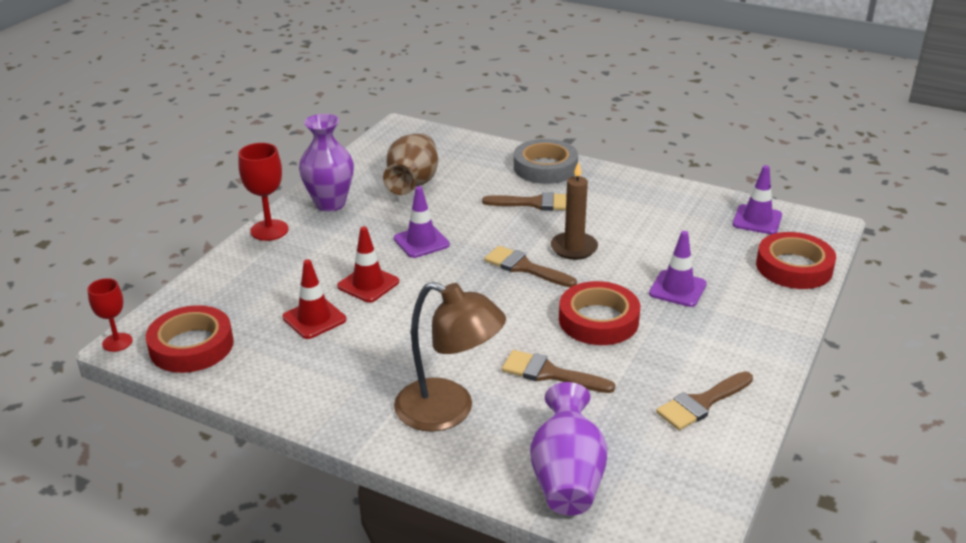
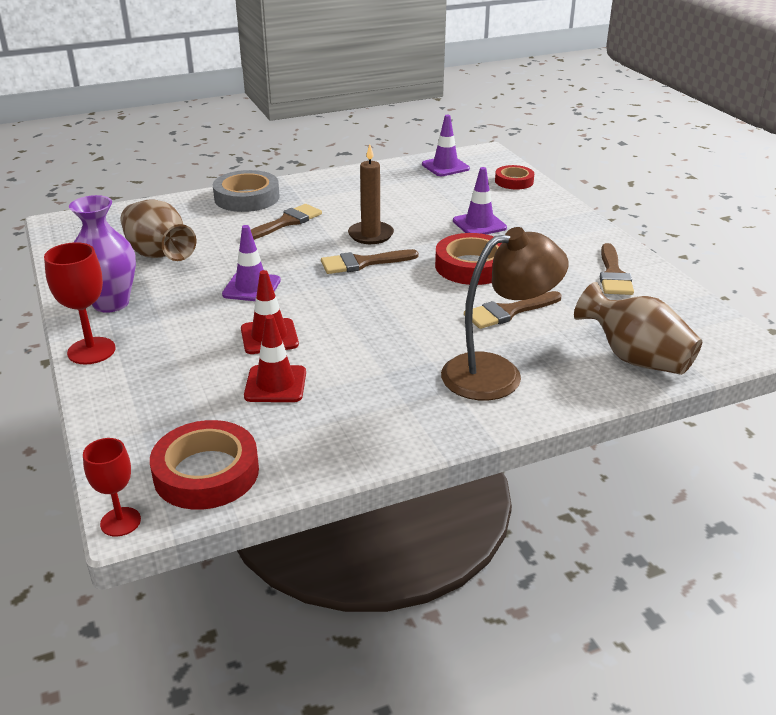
camera: 50 degrees left, 0 degrees up
purple vase [530,382,608,515] -> brown vase [574,282,702,375]
red tape [756,232,836,289] -> red tape [495,165,534,189], size x0.62

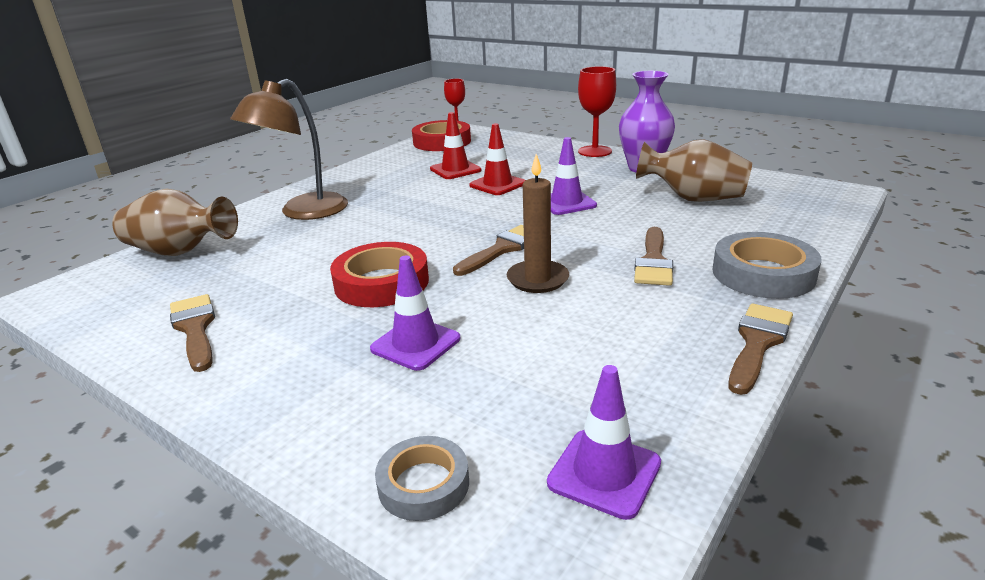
camera: 150 degrees right, 5 degrees down
brown brush [464,291,562,329] -> brown brush moved to [728,304,793,395]
red tape [495,165,534,189] -> grey tape [375,436,469,521]

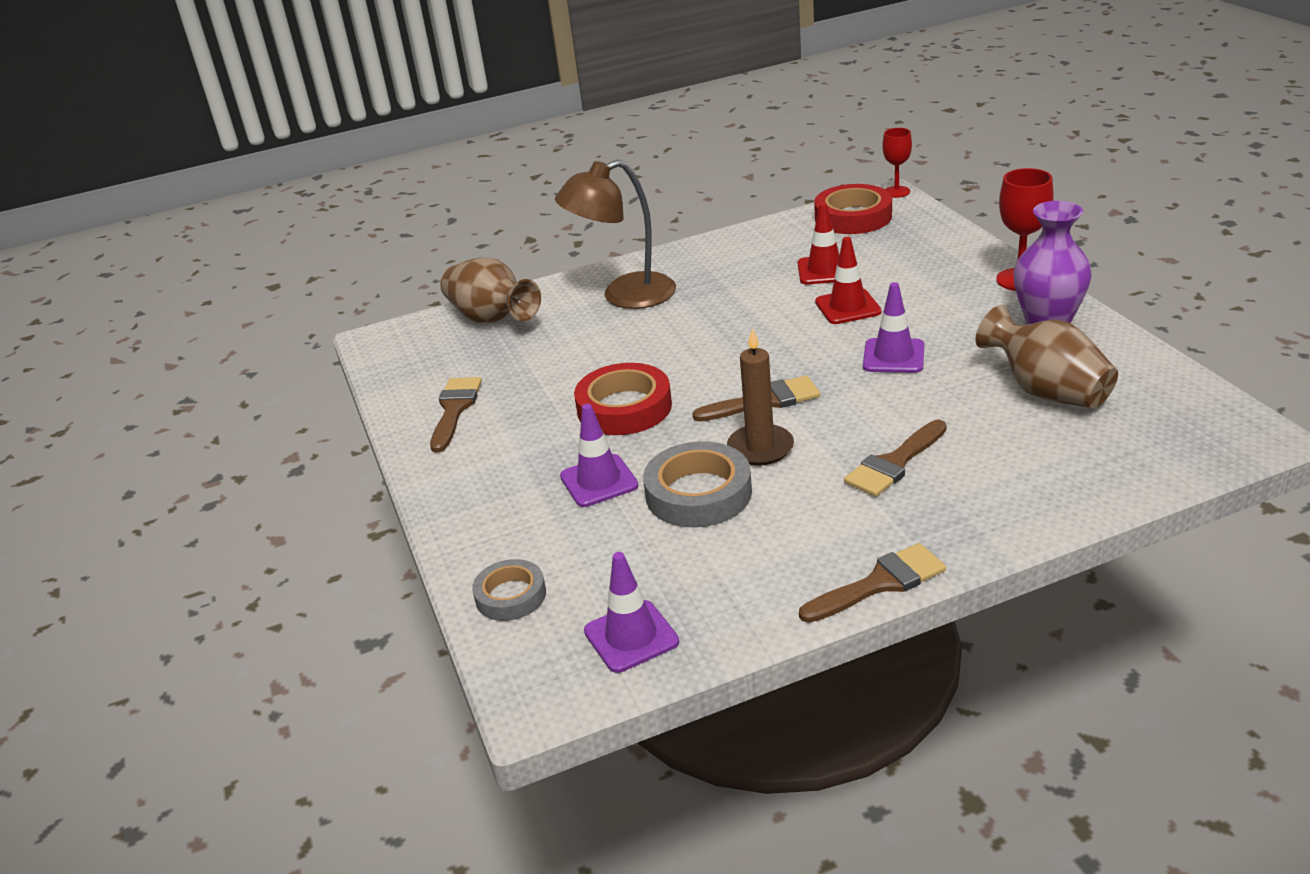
camera: 35 degrees right, 5 degrees up
grey tape [712,232,821,299] -> grey tape moved to [643,441,752,527]

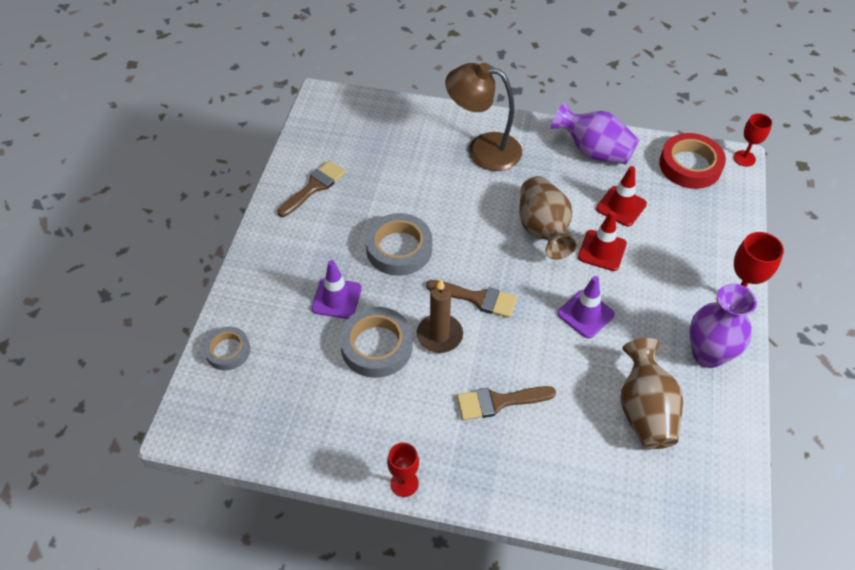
camera: 30 degrees right, 20 degrees up
brown vase [440,257,541,324] -> brown vase moved to [520,176,578,260]
red tape [574,363,672,435] -> grey tape [365,213,432,276]
purple traffic cone [584,552,679,673] -> none
brown brush [799,543,946,623] -> red goblet [387,443,419,497]
none -> purple vase [551,102,639,164]

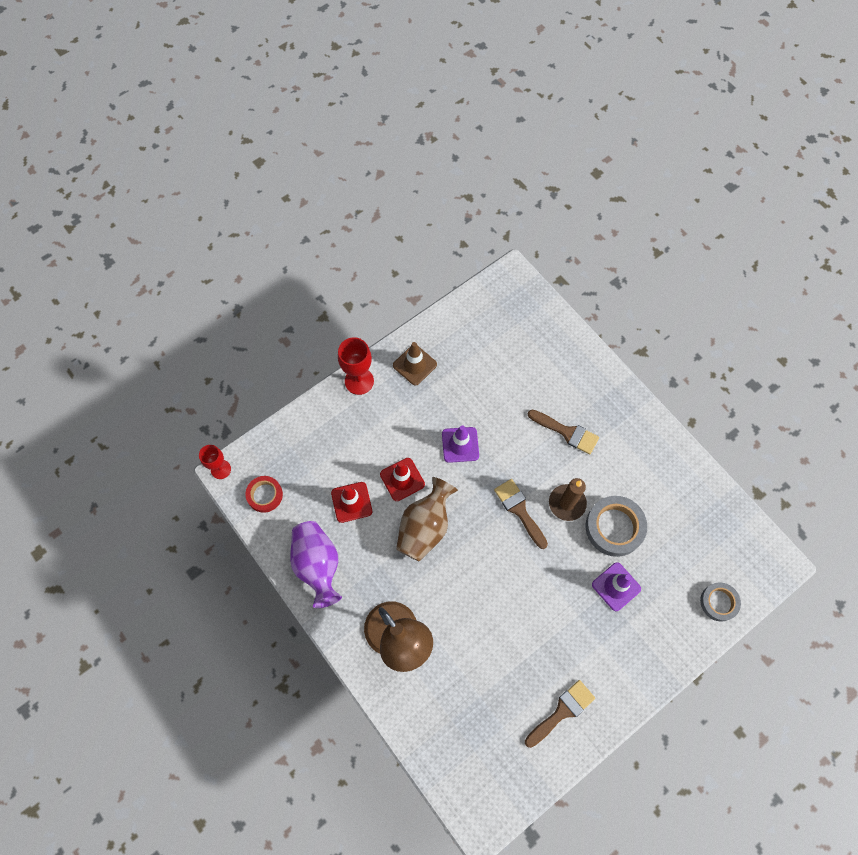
camera: 140 degrees left, 15 degrees up
brown brush [277,161,345,217] -> brown brush turned 150 degrees clockwise [525,680,595,748]
grey tape [365,213,432,276] -> none
red goblet [387,443,419,497] -> none
brown vase [620,338,683,449] -> none
red tape [659,133,726,189] -> red tape [245,476,283,513], size x0.62
purple vase [689,284,757,368] -> brown traffic cone [393,342,437,386]

